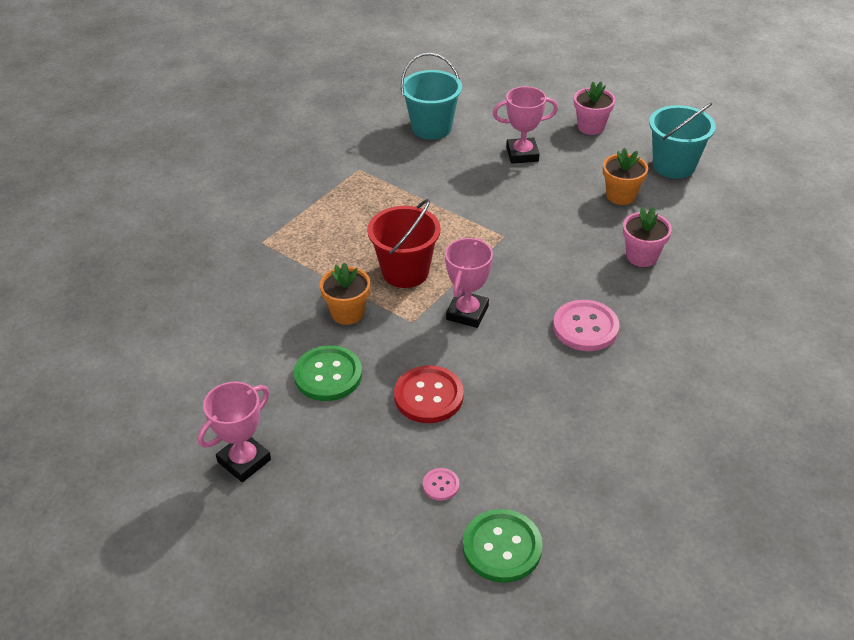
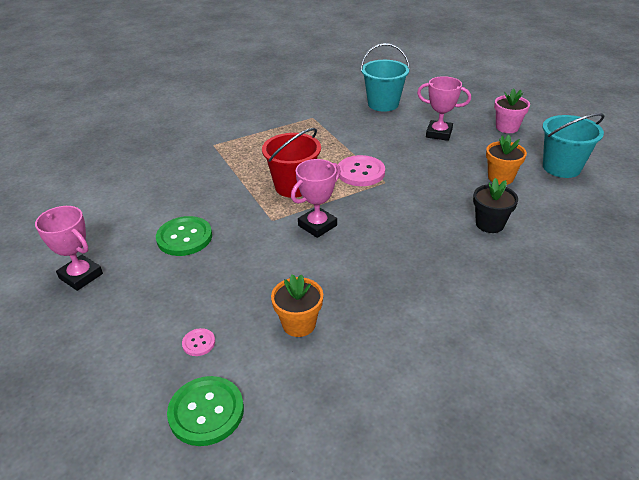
camera: 25 degrees right, 5 degrees down
pink trophy [198,382,271,482] -> pink trophy turned 60 degrees clockwise [35,206,103,291]
orange flower pot [320,262,370,325] -> orange flower pot moved to [271,274,323,337]
red button [394,365,464,423] -> none
pink button [553,300,620,351] -> pink button moved to [338,155,385,186]
pink flower pot [623,207,672,267] -> black flower pot [473,178,518,233]

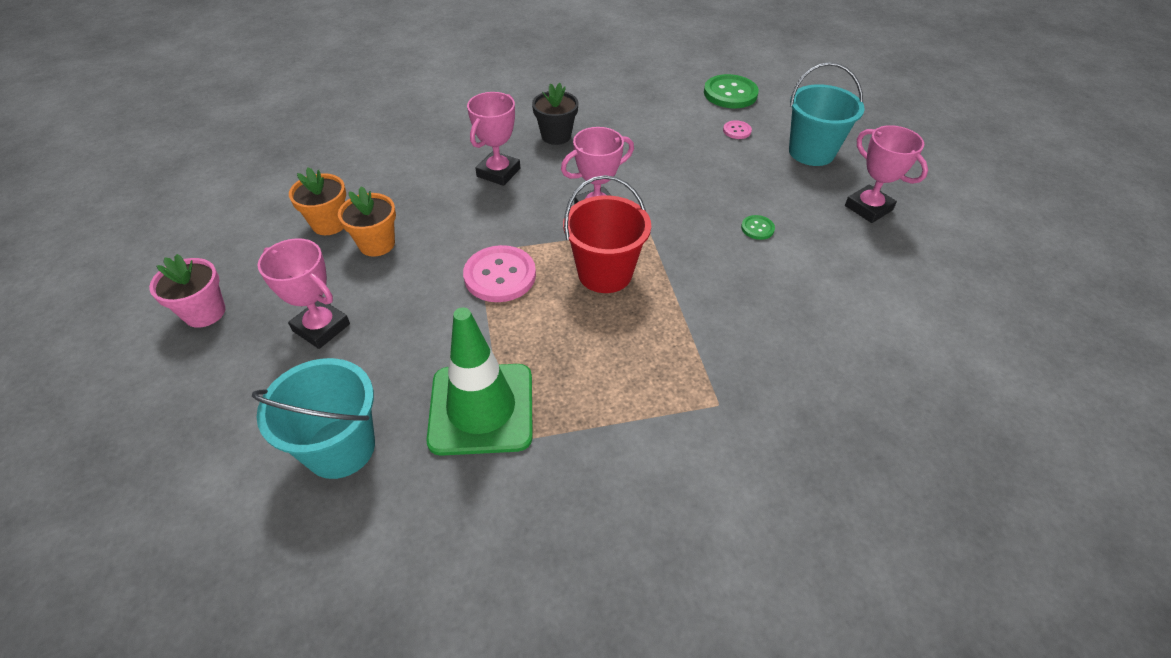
camera: 165 degrees left, 10 degrees up
green button [156,216,212,256] -> green button [741,215,775,240], size x0.49
orange flower pot [271,274,323,337] -> orange flower pot moved to [338,186,396,257]
black flower pot [473,178,518,233] -> black flower pot moved to [532,83,578,145]
turquoise bucket [543,113,604,178] -> turquoise bucket moved to [789,62,865,166]
none -> green traffic cone [426,307,533,456]
none -> pink trophy [467,92,520,186]

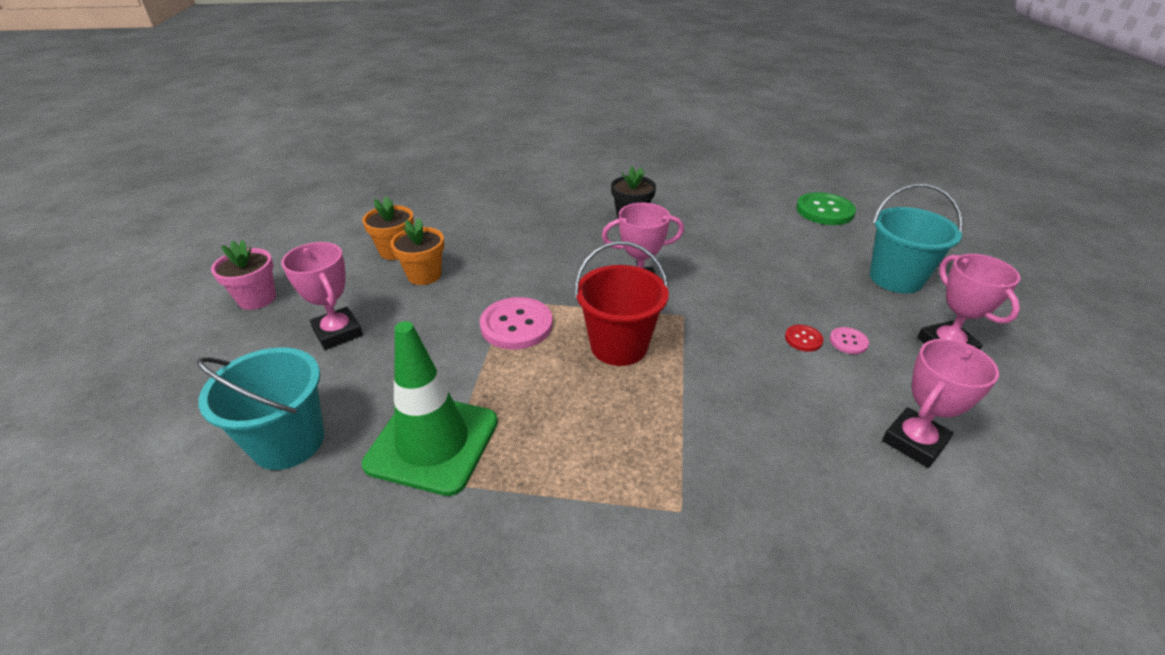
camera: 20 degrees right, 10 degrees down
pink trophy [467,92,520,186] -> pink trophy moved to [882,339,999,468]
pink button [723,120,752,139] -> pink button moved to [830,327,869,354]
green button [741,215,775,240] -> red button [785,325,823,352]

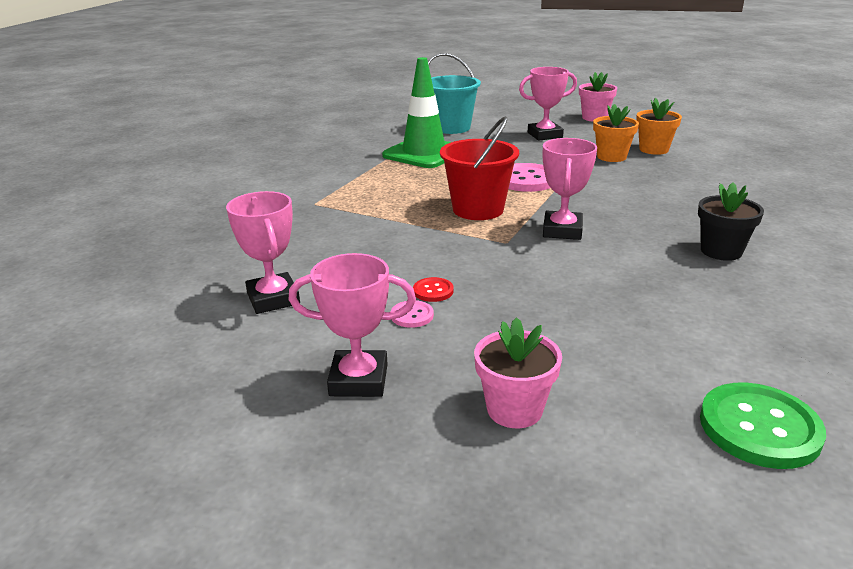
camera: 110 degrees right, 10 degrees down
turquoise bucket [870,184,963,293] -> pink flower pot [474,317,562,428]

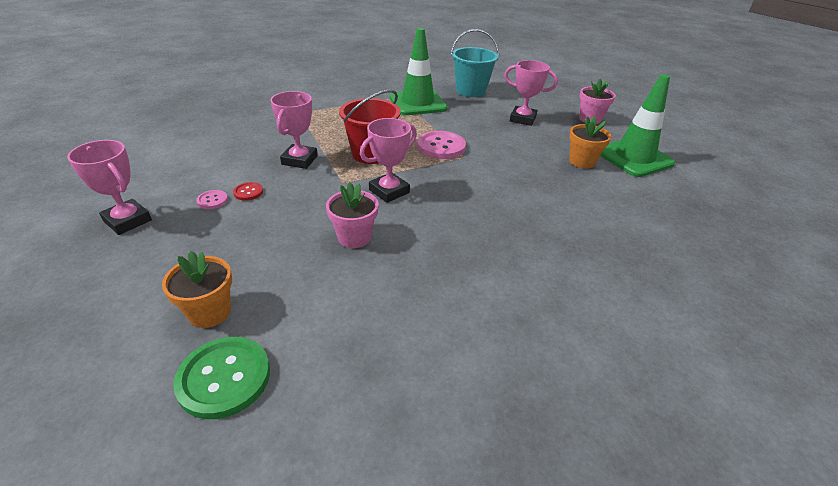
camera: 35 degrees right, 10 degrees up
pink trophy [226,191,300,314] -> pink trophy moved to [270,91,318,169]
pink flower pot [474,317,562,428] -> pink flower pot moved to [326,183,379,248]
orange flower pot [593,104,639,162] -> orange flower pot moved to [162,251,232,328]
black flower pot [698,183,764,261] -> none
none -> green traffic cone [600,74,675,177]

